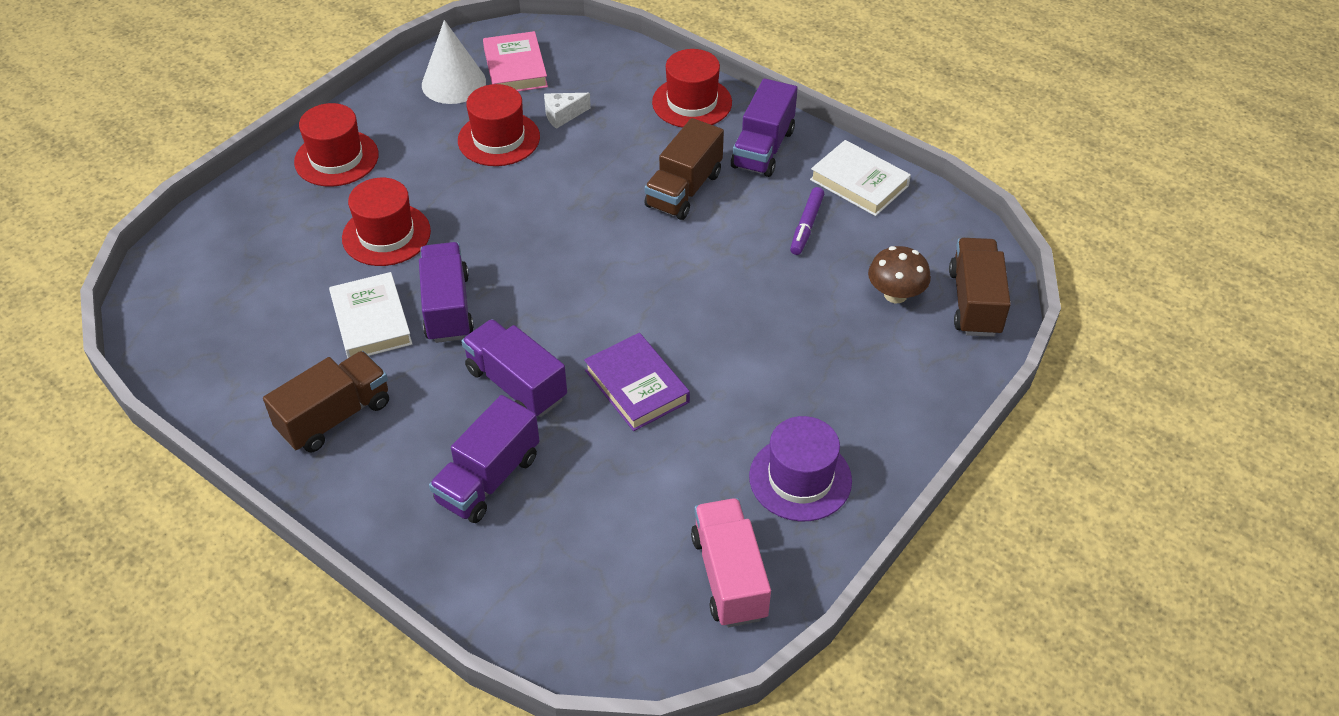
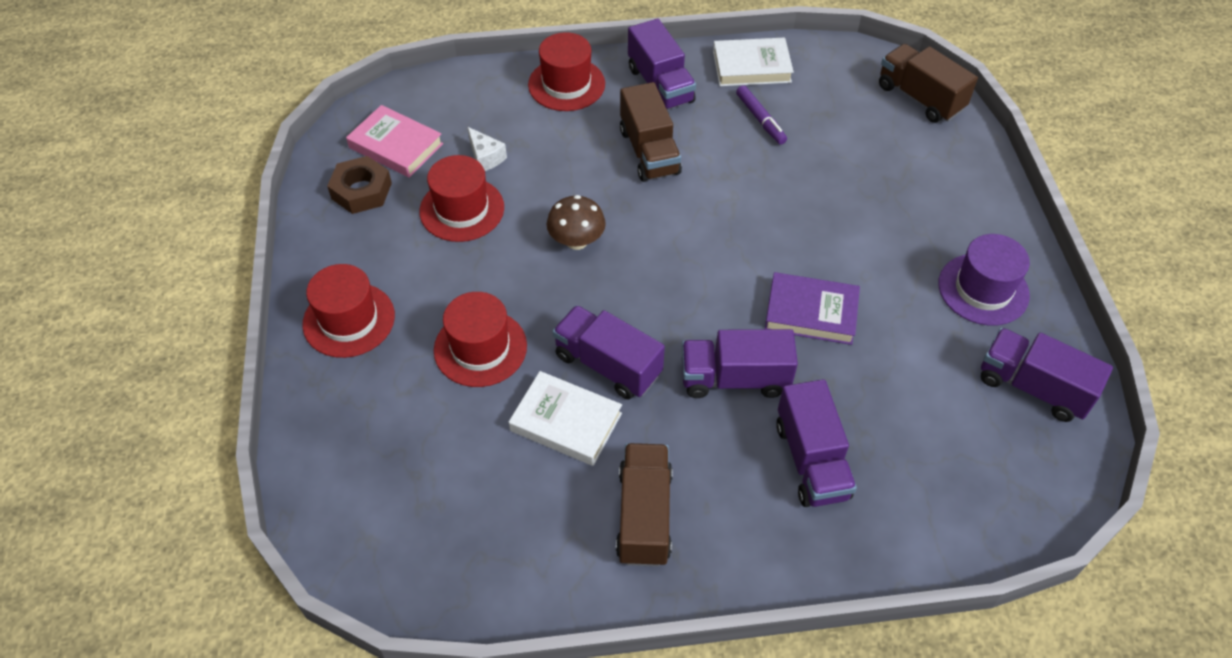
camera: 45 degrees left, 5 degrees up
white cone [422,20,486,104] -> brown nut [327,156,392,214]
white cheese [544,93,591,129] -> white cheese turned 60 degrees counterclockwise [467,127,507,171]
pink truck [691,498,771,627] -> purple truck [981,328,1113,422]
brown mushroom [868,246,931,303] -> brown mushroom moved to [547,195,606,250]

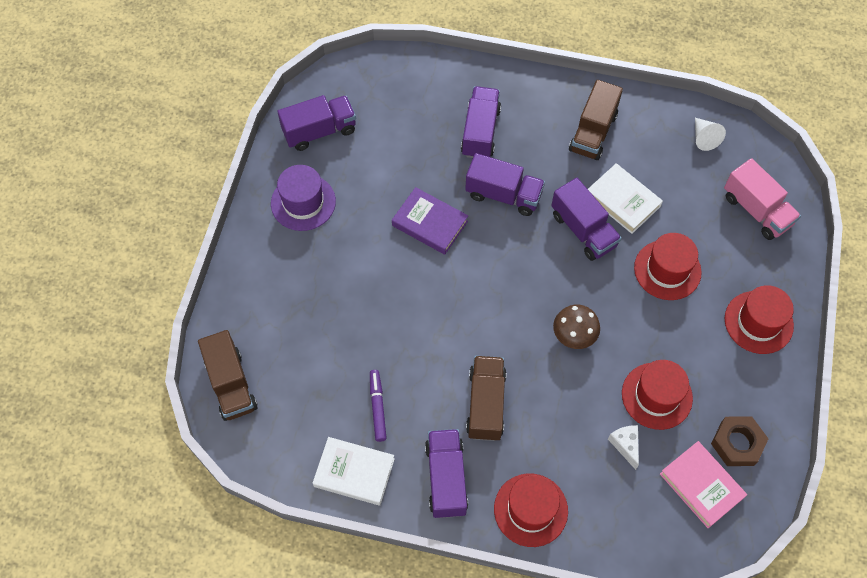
camera: 160 degrees left, 10 degrees up
purple truck [981,328,1113,422] -> purple truck turned 75 degrees counterclockwise [277,95,356,151]
none -> white cone [695,118,726,151]
none -> pink truck [724,158,801,240]

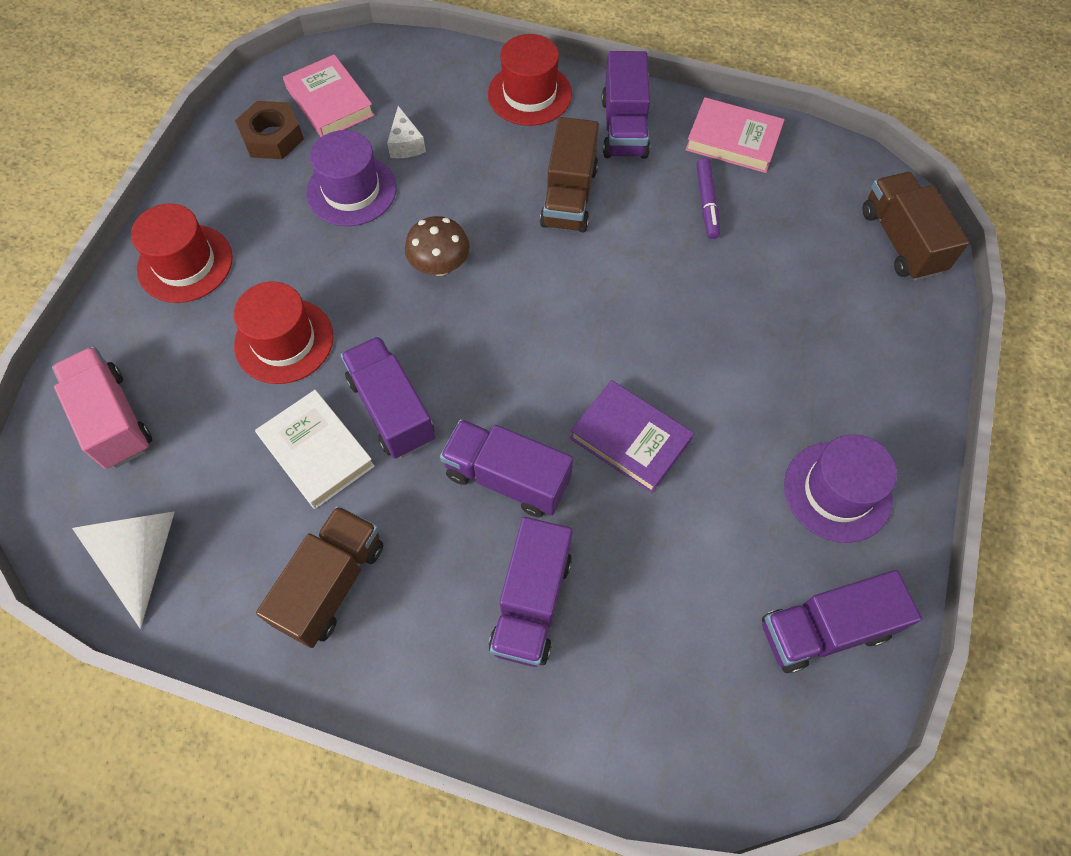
camera: 175 degrees left, 0 degrees up
white book [313,437,395,506] -> pink book [685,97,785,173]
red hat [622,360,693,430] -> purple hat [306,130,397,226]
white cone [695,118,726,151] -> white cone [72,512,175,629], size x1.64

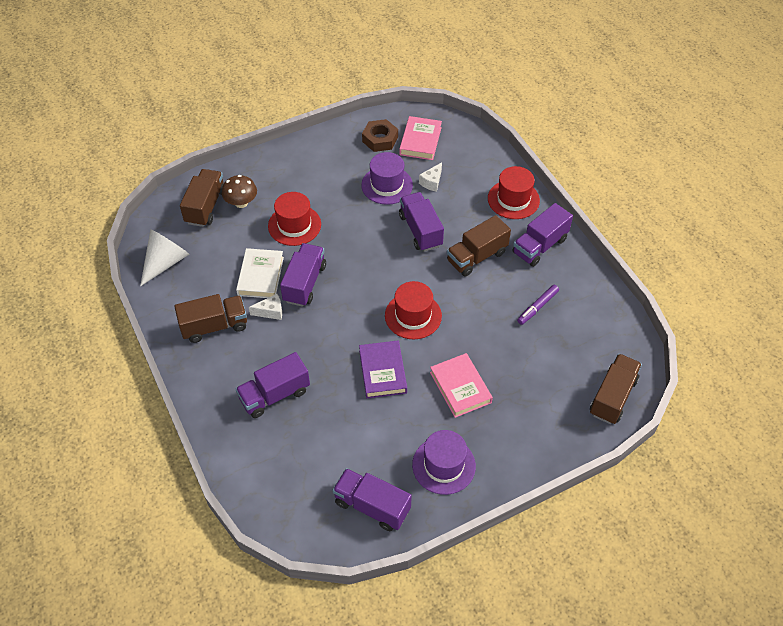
camera: 45 degrees right, 10 degrees down
pink truck [52,347,152,469] -> brown truck [180,169,224,227]
red hat [131,203,233,303] -> red hat moved to [385,281,442,339]
brown mushroom [405,216,470,276] -> brown mushroom moved to [222,175,257,208]
purple truck [440,419,573,517] -> purple truck moved to [399,192,444,252]
pink book [685,97,785,173] -> pink book moved to [430,353,493,418]
none -> white cheese [249,294,282,320]

